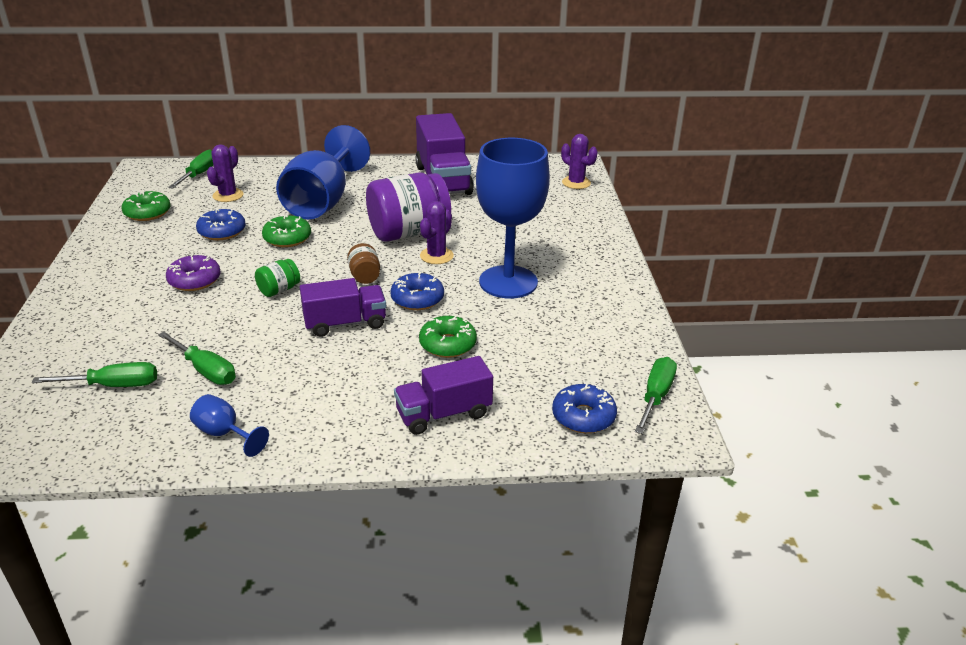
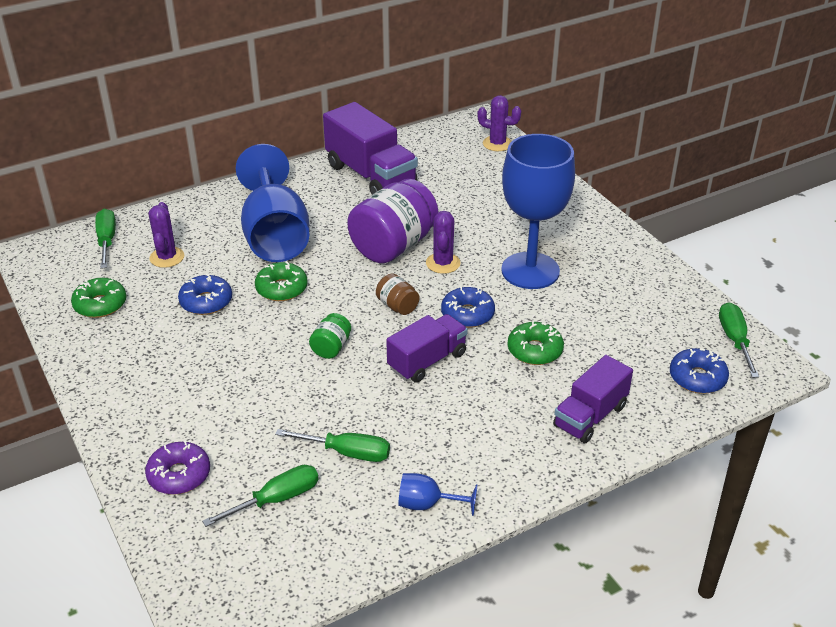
camera: 25 degrees left, 5 degrees up
purple donut [166,254,221,291] -> purple donut moved to [145,441,210,495]

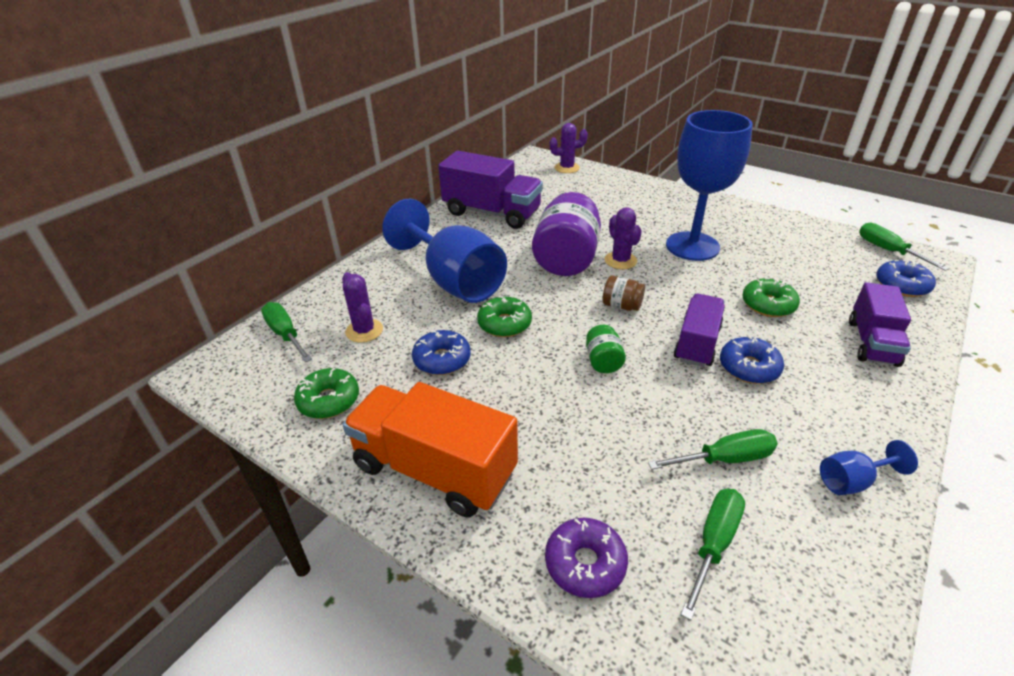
camera: 25 degrees left, 0 degrees up
blue donut [441,287,495,328] -> blue donut moved to [720,335,784,384]
none -> orange truck [343,382,518,517]

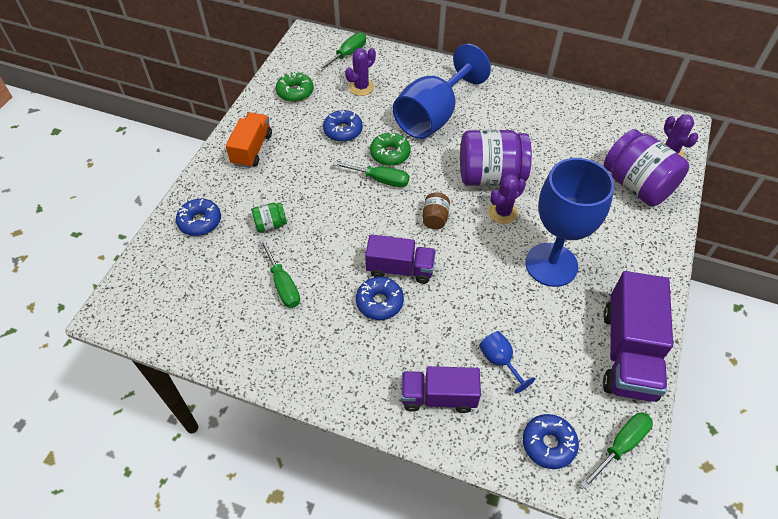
camera: 75 degrees right, 15 degrees up
orange truck [343,382,518,517] -> orange truck [226,112,272,168], size x0.63
purple truck [438,151,543,229] -> purple truck moved to [603,271,673,402]
purple donut [545,518,628,598] -> blue donut [176,199,221,236]
green jar [586,325,626,373] -> green jar moved to [252,202,287,232]
green screwdriver [681,489,745,620] -> green screwdriver moved to [333,161,409,187]
green donut [742,278,800,317] -> none
blue goblet [820,440,918,495] -> blue goblet moved to [479,331,535,394]
none -> purple jar [604,129,689,206]

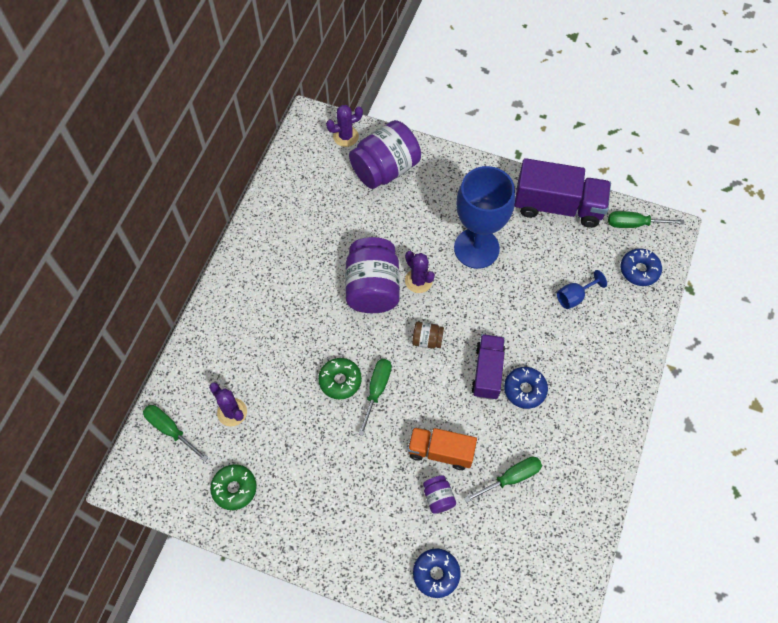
camera: 90 degrees left, 10 degrees up
orange truck [226,112,272,168] -> orange truck moved to [408,427,477,470]
green jar [252,202,287,232] -> purple jar [423,475,456,514]
blue donut [323,109,363,142] -> none
blue goblet [393,44,491,139] -> none
purple truck [401,366,481,413] -> none
green screwdriver [581,412,653,490] -> green screwdriver turned 45 degrees counterclockwise [608,211,684,228]

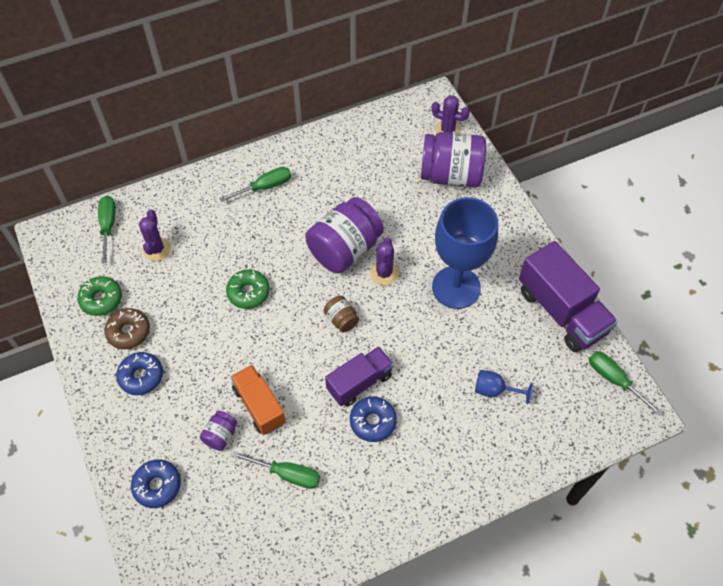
camera: 45 degrees right, 5 degrees down
green screwdriver [358,359,392,436] -> green screwdriver moved to [219,167,291,202]
blue donut [621,248,662,286] -> blue donut moved to [116,352,163,395]
none -> brown donut [104,308,150,349]

